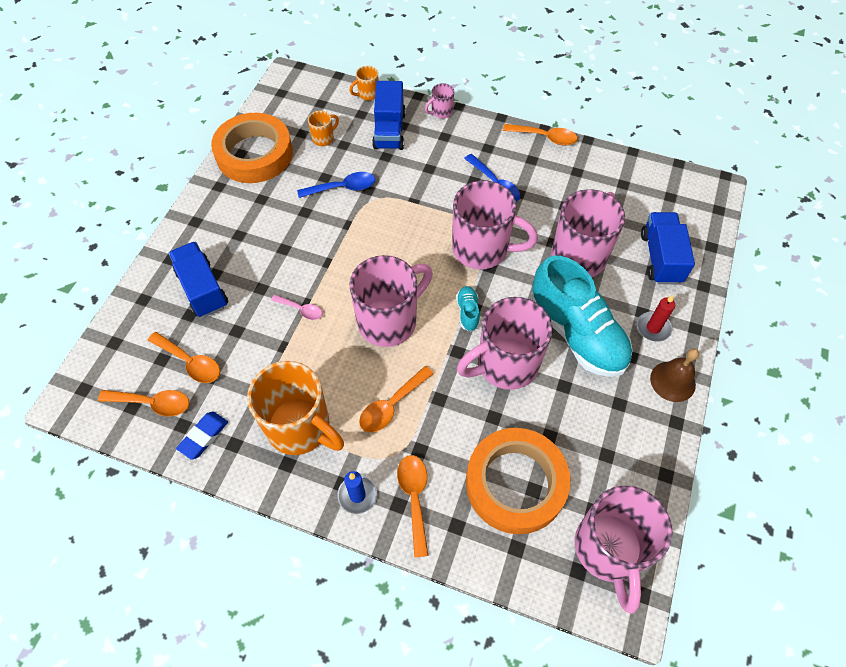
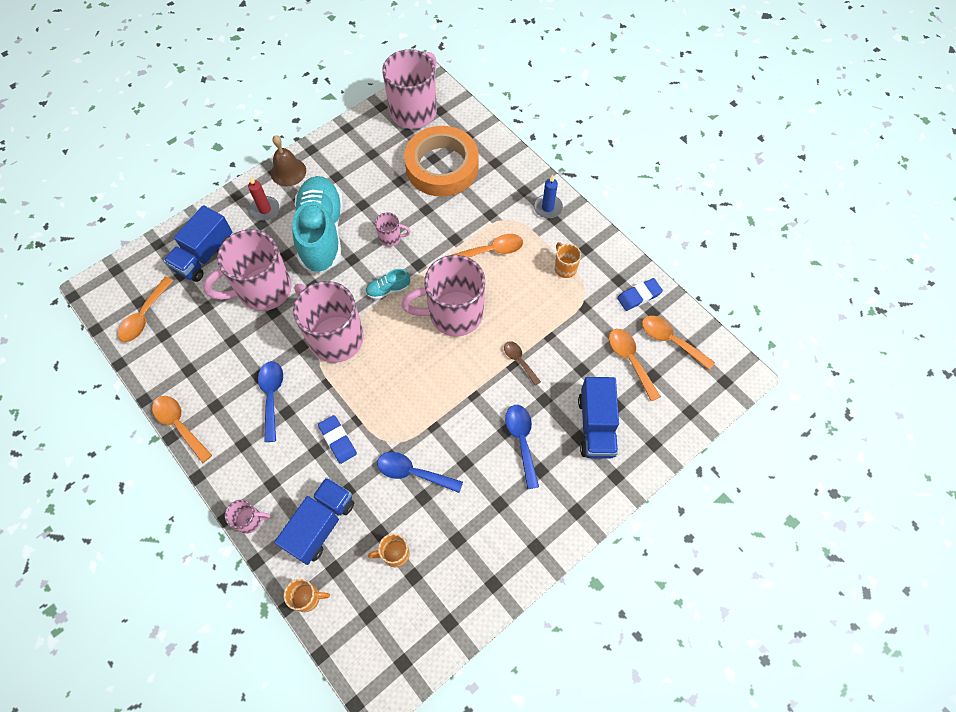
camera: 150 degrees left, 5 degrees up
orange tape [211,113,293,183] -> none
orange mug [247,361,344,455] -> orange mug [555,242,581,278], size x0.44
pink spoon [271,295,322,320] -> brown spoon [504,341,541,386]
orange spoon [397,455,428,558] -> orange spoon moved to [118,277,174,342]
turquoise shoe [456,286,480,331] -> turquoise shoe turned 45 degrees clockwise [365,269,410,300]
pink mug [457,297,552,390] -> pink mug [375,213,410,247], size x0.44
none -> blue eraser [318,415,357,464]
none -> blue spoon [505,405,539,489]

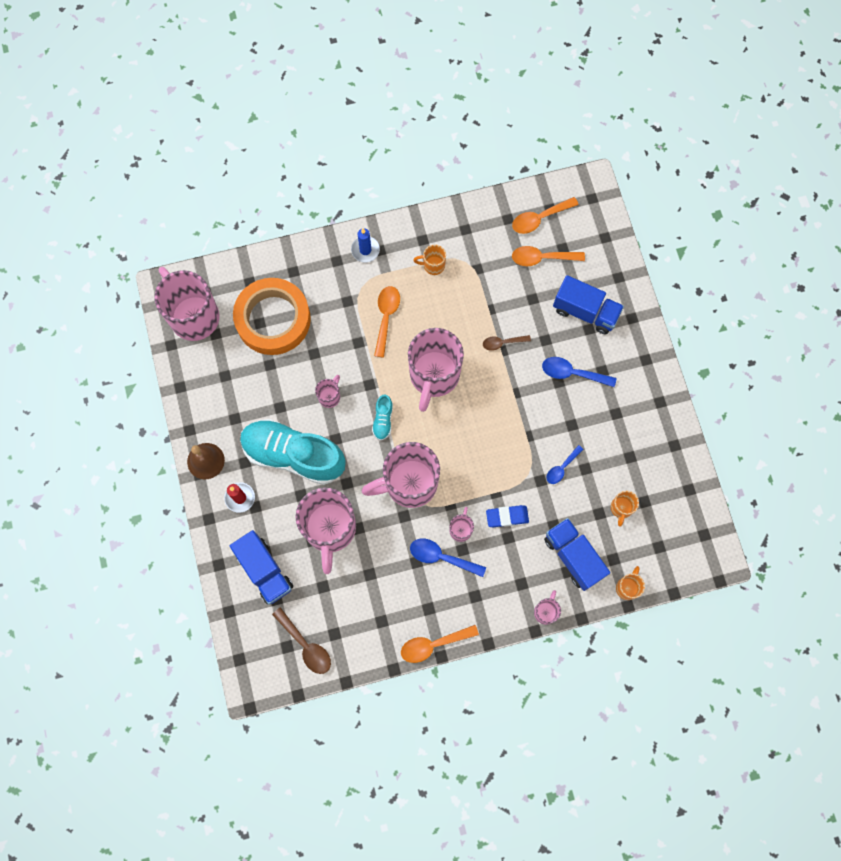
camera: 65 degrees left, 10 degrees up
orange spoon [118,277,174,342] -> brown spoon [272,607,331,674]
blue spoon [377,452,463,493] -> blue spoon [547,445,584,484], size x0.65
blue eraser [617,278,663,311] -> none
none -> pink mug [449,507,474,542]

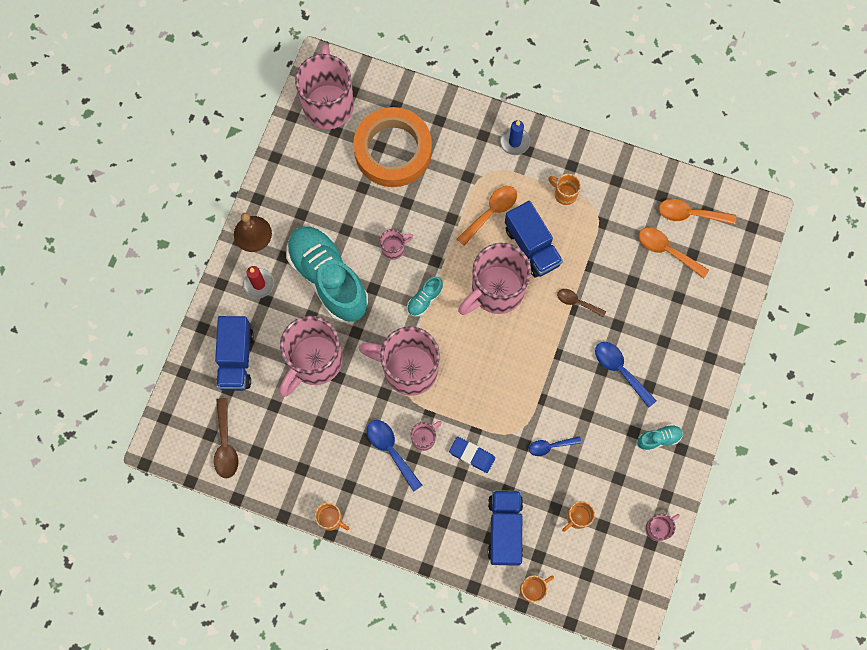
camera: 35 degrees right, 0 degrees up
orange spoon [401,625,479,663] -> orange mug [315,503,350,531]
pink mug [534,590,561,625] -> pink mug moved to [645,514,680,541]
blue truck [553,275,624,334] -> blue truck moved to [505,201,563,277]
none -> turquoise shoe [637,424,683,451]

